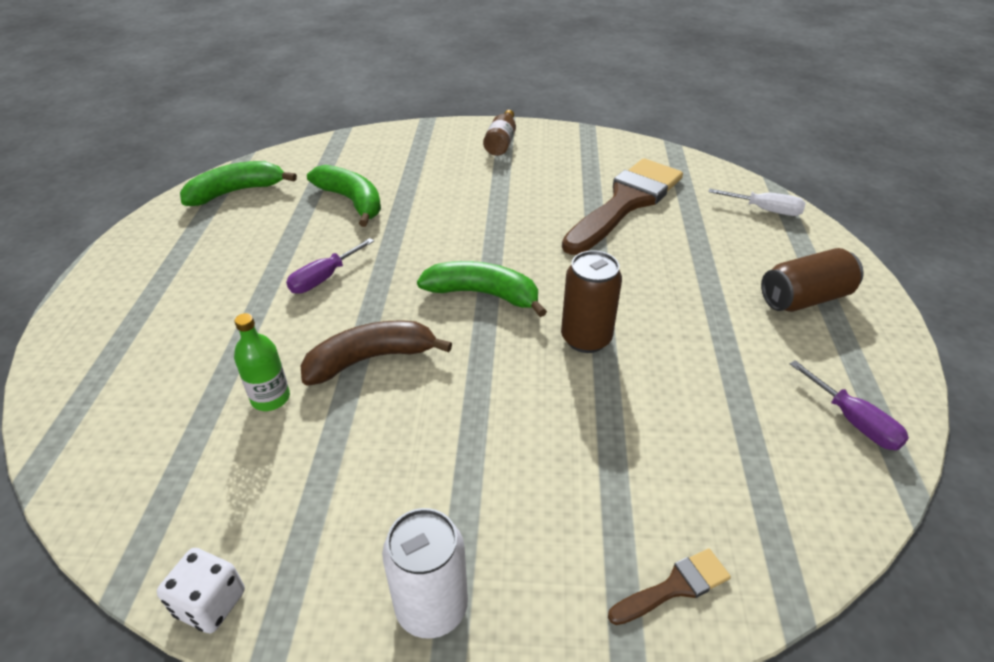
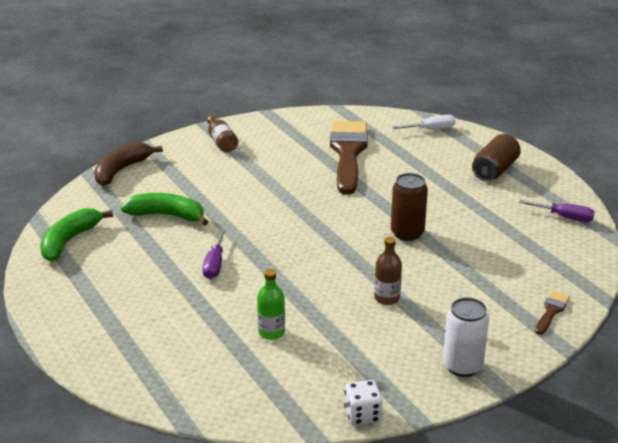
camera: 35 degrees left, 10 degrees down
brown banana [301,320,452,386] -> brown banana moved to [94,142,163,186]
green banana [417,261,547,317] -> none
none -> brown bottle [374,237,402,305]

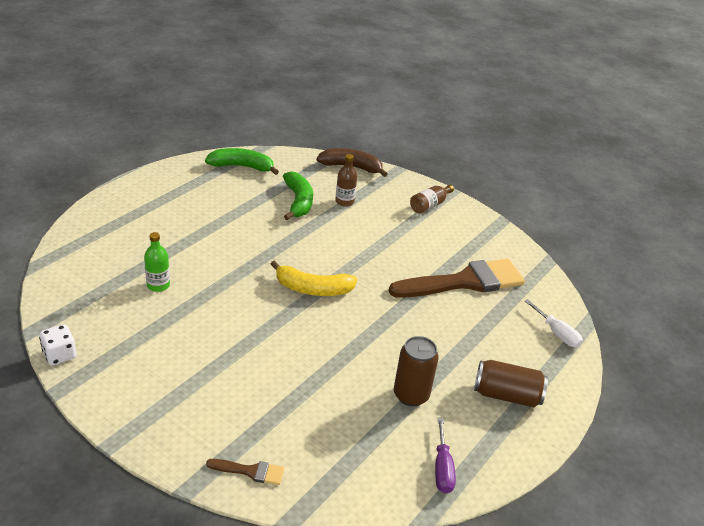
camera: 65 degrees right, 5 degrees up
purple screwdriver [202,230,225,279] -> none
brown bottle [374,237,402,305] -> brown bottle moved to [335,154,357,207]
brown can [391,173,428,241] -> brown can moved to [394,336,439,406]
white can [443,297,489,377] -> none
none -> yellow banana [271,260,357,296]

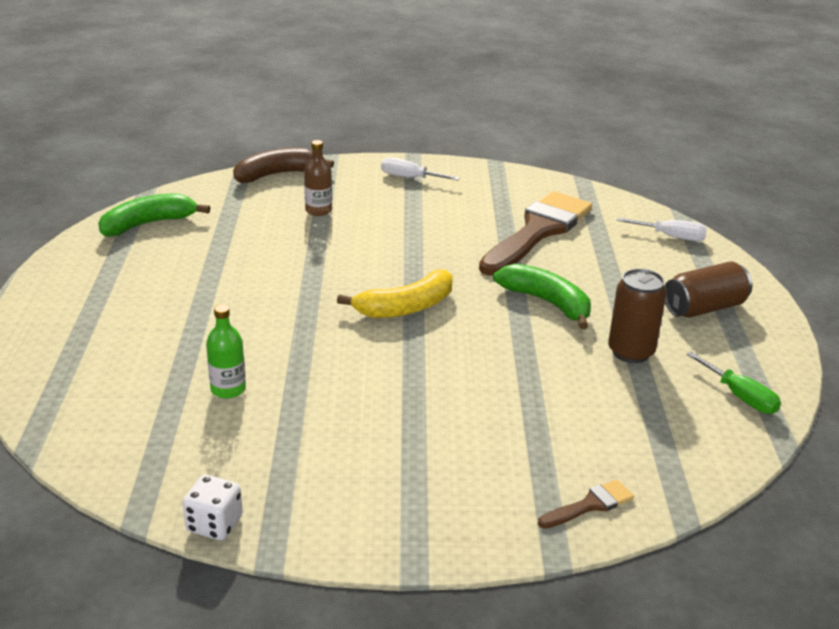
camera: 35 degrees left, 5 degrees down
green banana [283,171,313,220] -> green banana moved to [493,264,591,329]
brown bottle [410,185,454,214] -> white screwdriver [381,157,460,180]
purple screwdriver [435,417,456,494] -> green screwdriver [686,352,781,414]

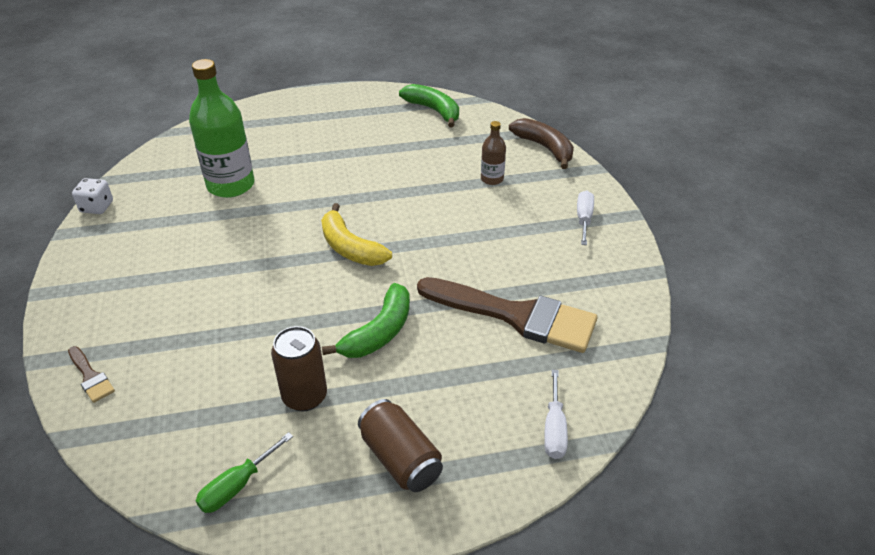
camera: 80 degrees right, 10 degrees up
green bottle [206,304,246,399] -> green bottle [189,59,255,198], size x2.03

